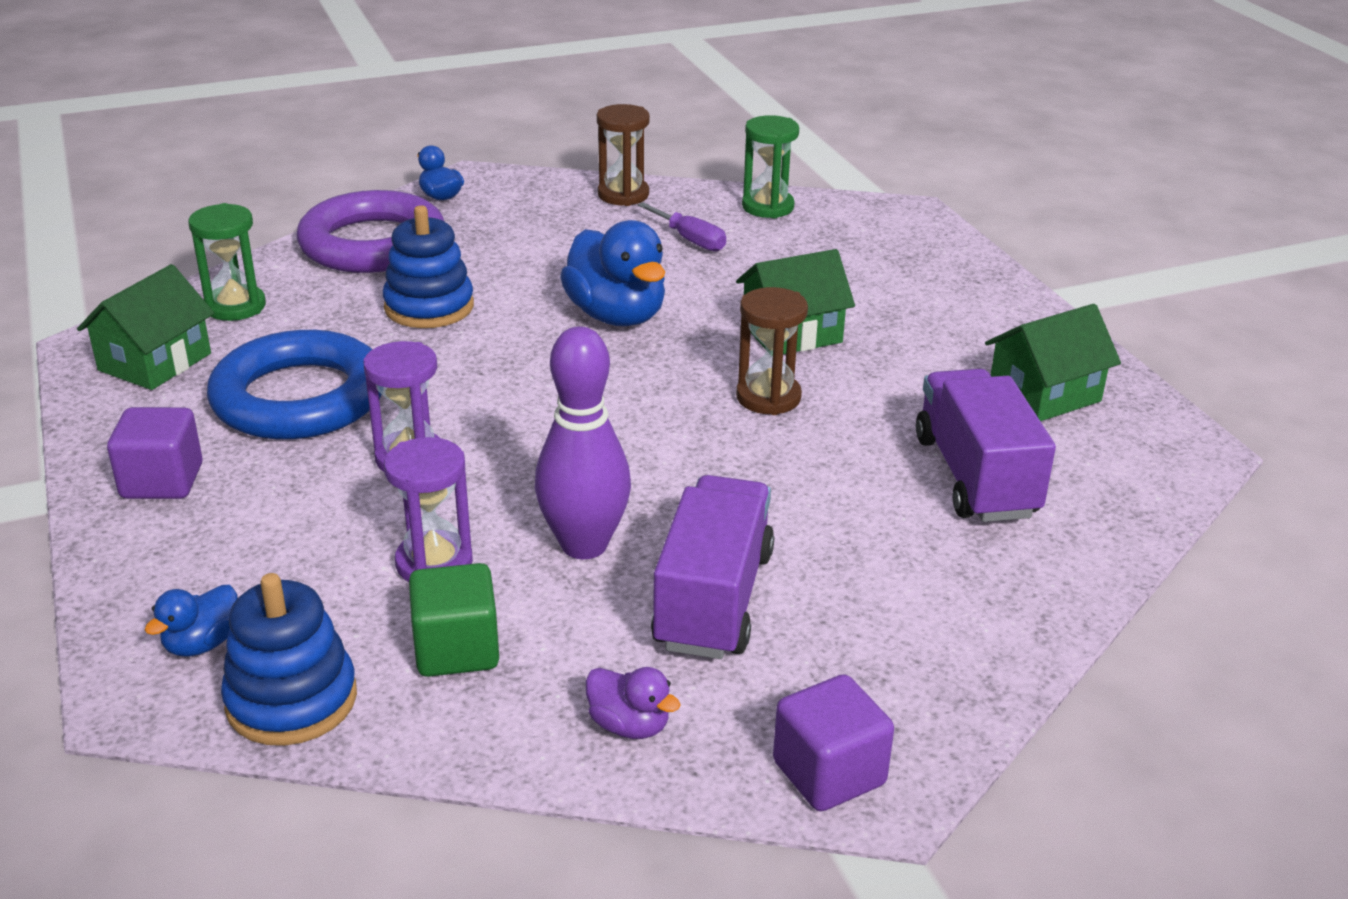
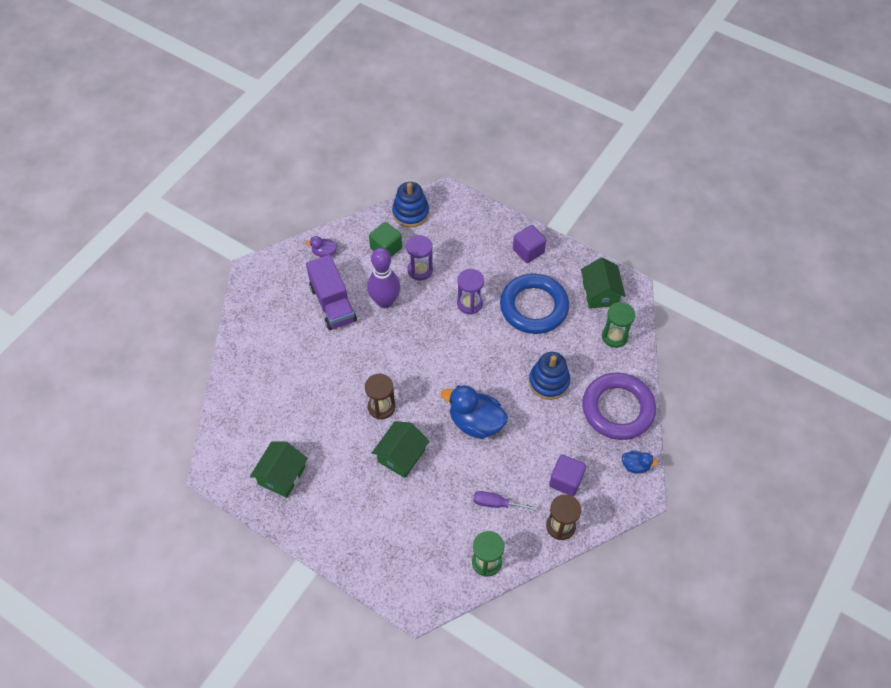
camera: 145 degrees right, 25 degrees up
blue duck [145,585,238,656] -> none
purple cube [773,674,894,811] -> purple cube moved to [549,455,586,496]
purple truck [916,369,1056,522] -> none

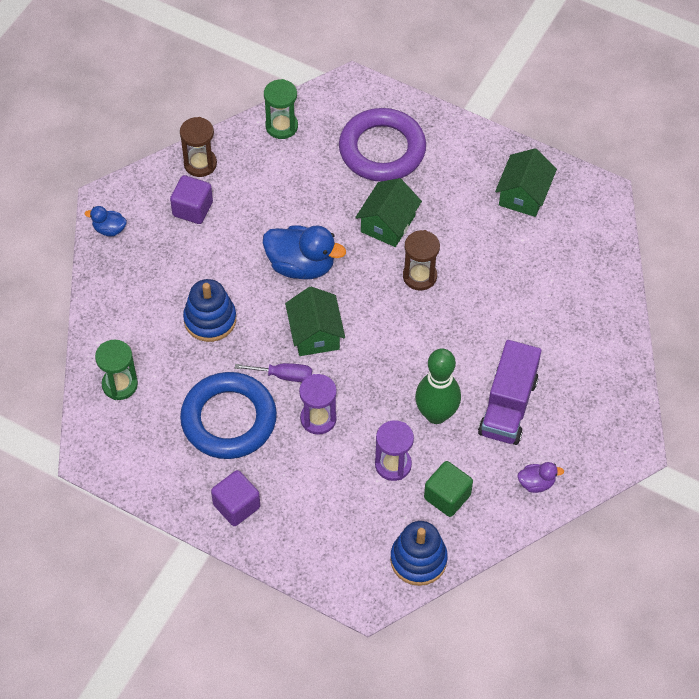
camera: 175 degrees right, 0 degrees up
purple truck [306,255,357,330] -> purple truck turned 135 degrees counterclockwise [478,340,542,445]
purple bowling pin [367,248,400,308] -> green bowling pin [415,348,461,424]
purple screwdriver [473,491,537,511] -> purple screwdriver moved to [235,363,312,382]
green house [581,257,626,309] -> green house moved to [285,286,345,356]
purple ring [582,373,656,440] -> purple ring moved to [339,108,426,182]

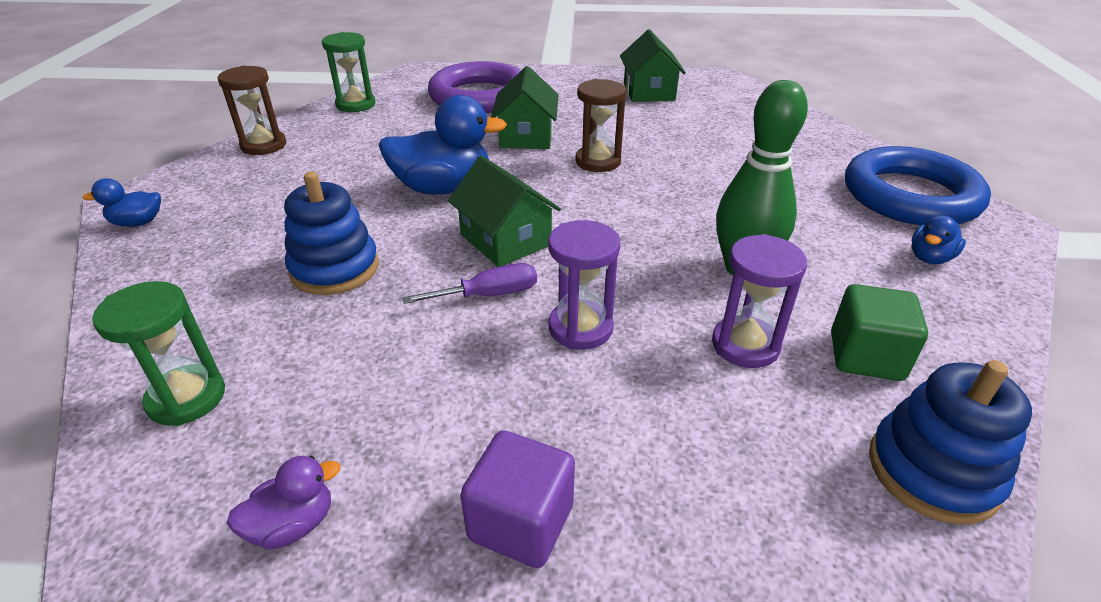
camera: 25 degrees left, 20 degrees down
purple cube [170,175,213,224] -> none
blue ring [180,372,277,459] -> blue ring moved to [845,146,991,225]
purple truck [478,340,542,445] -> none
purple duck [517,462,564,493] -> purple duck moved to [227,455,341,550]
none -> blue duck [911,215,966,264]

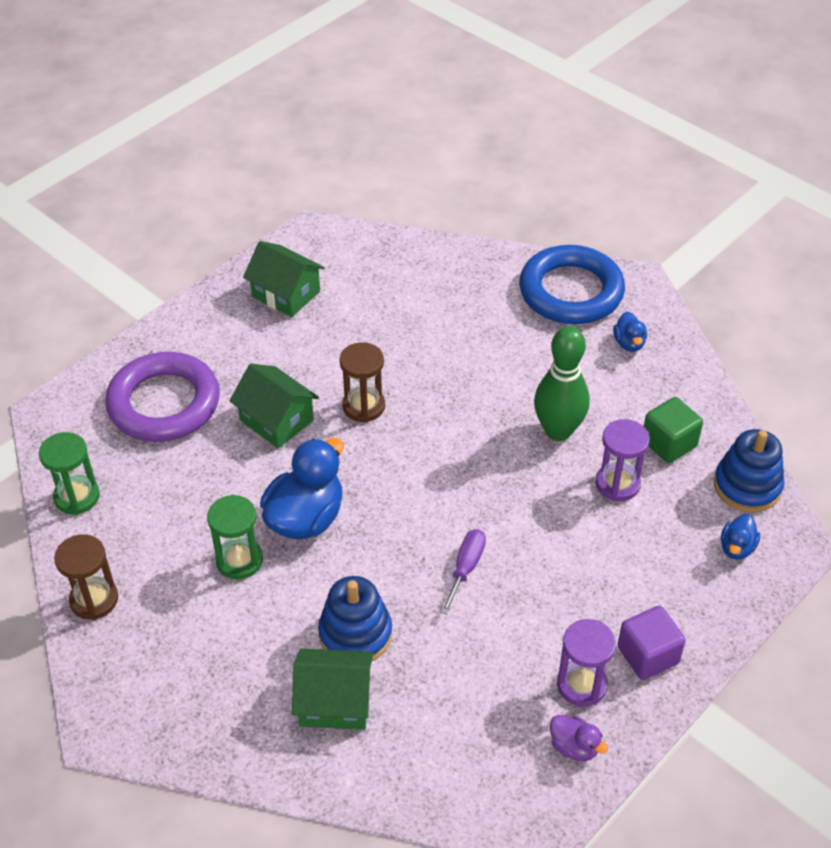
camera: 50 degrees left, 10 degrees up
blue duck [83,178,161,227] -> blue duck moved to [721,514,760,560]
green hourglass [92,281,225,426] -> green hourglass moved to [207,494,263,579]
purple duck [227,455,341,550] -> purple duck turned 120 degrees clockwise [550,715,608,761]
green house [448,156,561,267] -> green house moved to [292,648,374,730]
purple hourglass [548,220,620,350] -> purple hourglass moved to [557,619,616,707]

